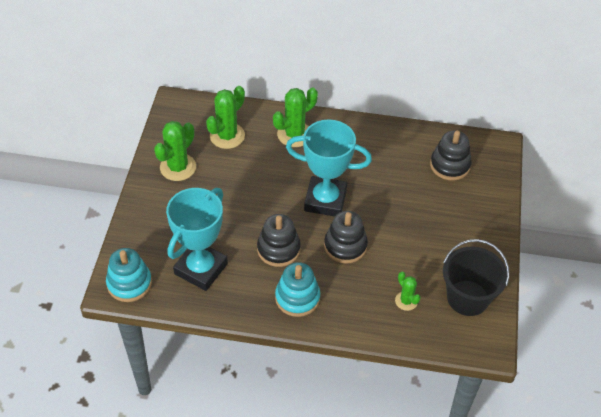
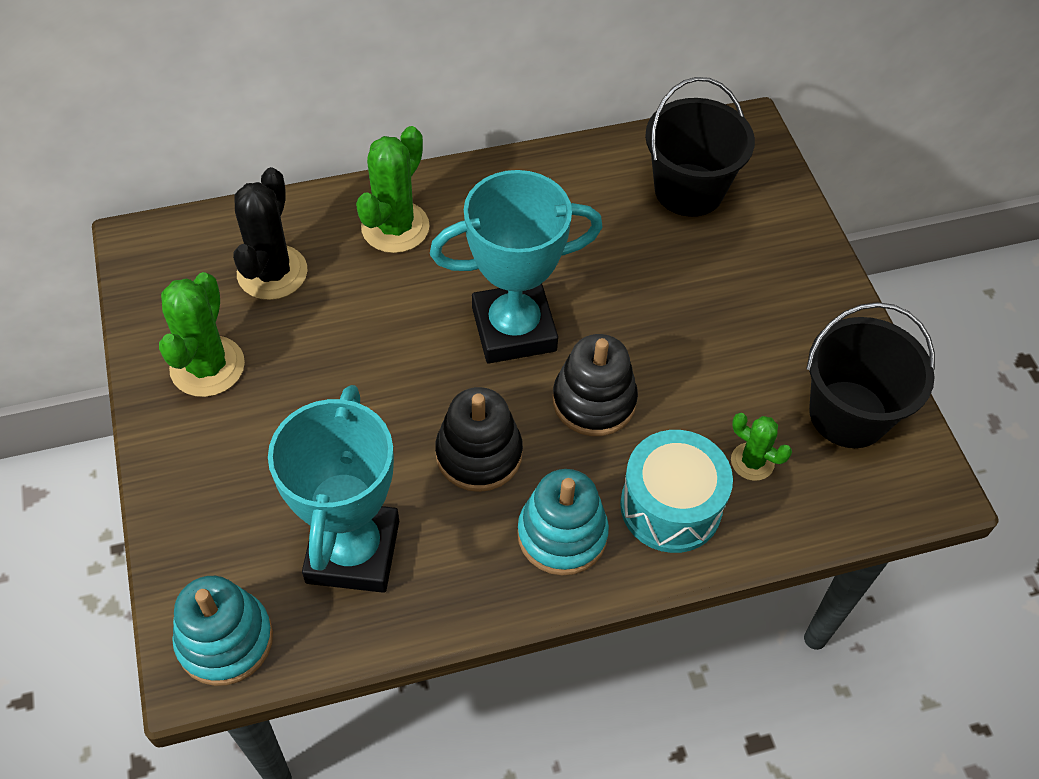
camera: 25 degrees left, 5 degrees up
green cactus [206,86,245,149] -> black cactus [233,167,308,300]
black stacking toy [430,131,472,181] -> black bucket [645,77,755,217]
none -> turquoise drum [620,430,733,553]

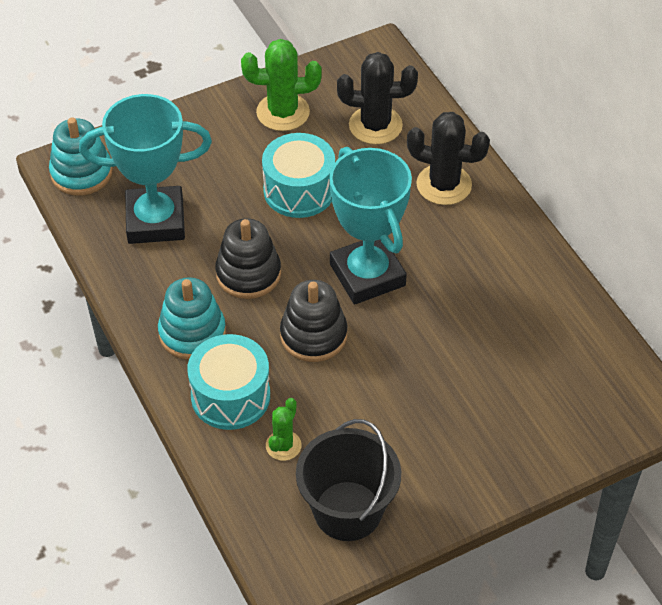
camera: 80 degrees right, 5 degrees down
green cactus [356,126,430,253] -> black cactus [407,112,490,205]
black bucket [645,77,755,217] -> none
none -> turquoise drum [262,133,335,218]

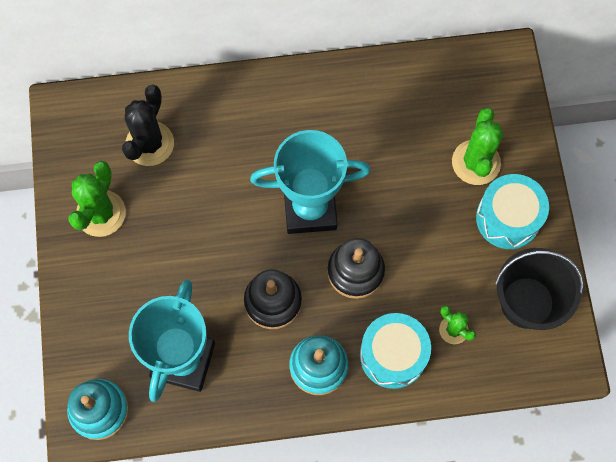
camera: 70 degrees left, 20 degrees up
turquoise drum [262,133,335,218] -> turquoise drum moved to [476,174,549,249]
black cactus [407,112,490,205] -> none
none -> green cactus [452,108,503,185]

